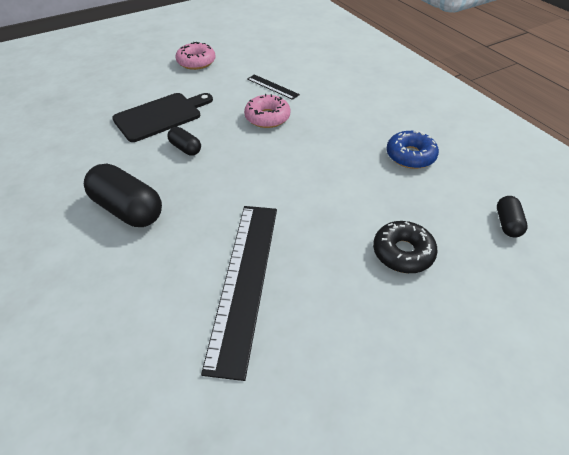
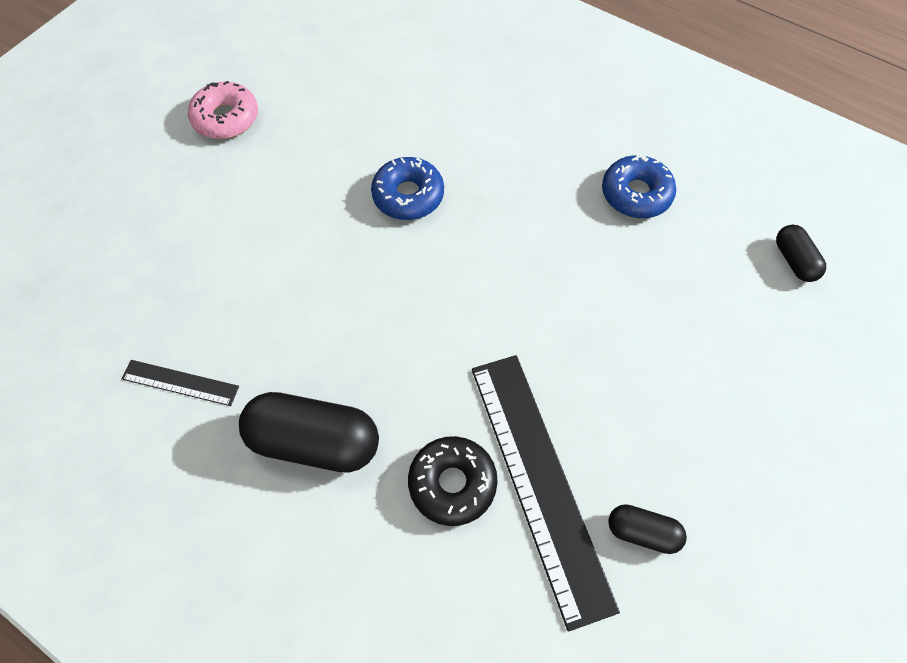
camera: 25 degrees left, 15 degrees up
black cutting board [112,93,213,142] -> none
black capsule [167,127,201,156] -> black capsule moved to [608,504,687,554]
pink donut [244,94,290,128] -> blue donut [371,157,444,220]
black ruler [247,74,300,100] -> black ruler moved to [122,360,239,406]
black donut [373,221,438,273] -> black donut moved to [408,436,498,526]

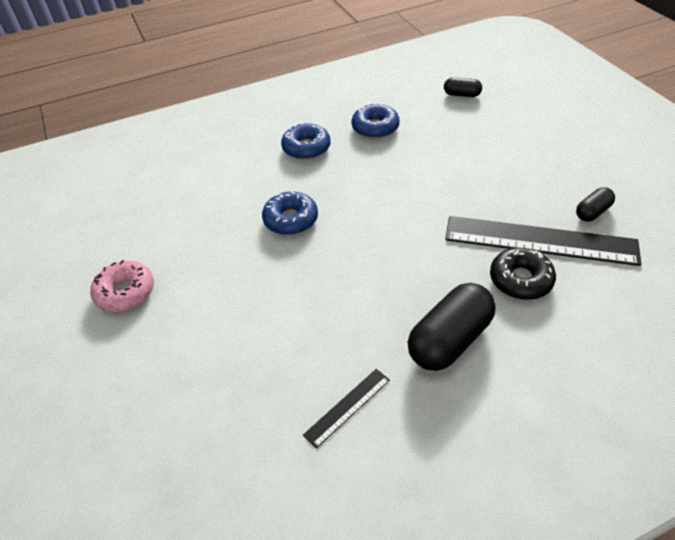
camera: 55 degrees left, 15 degrees down
none -> blue donut [281,122,331,160]

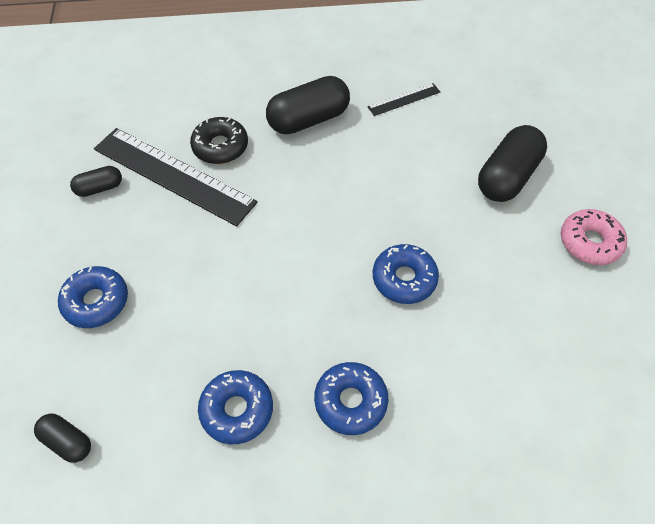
camera: 165 degrees left, 10 degrees up
none -> blue donut [58,266,128,328]
none -> black capsule [478,125,547,202]

